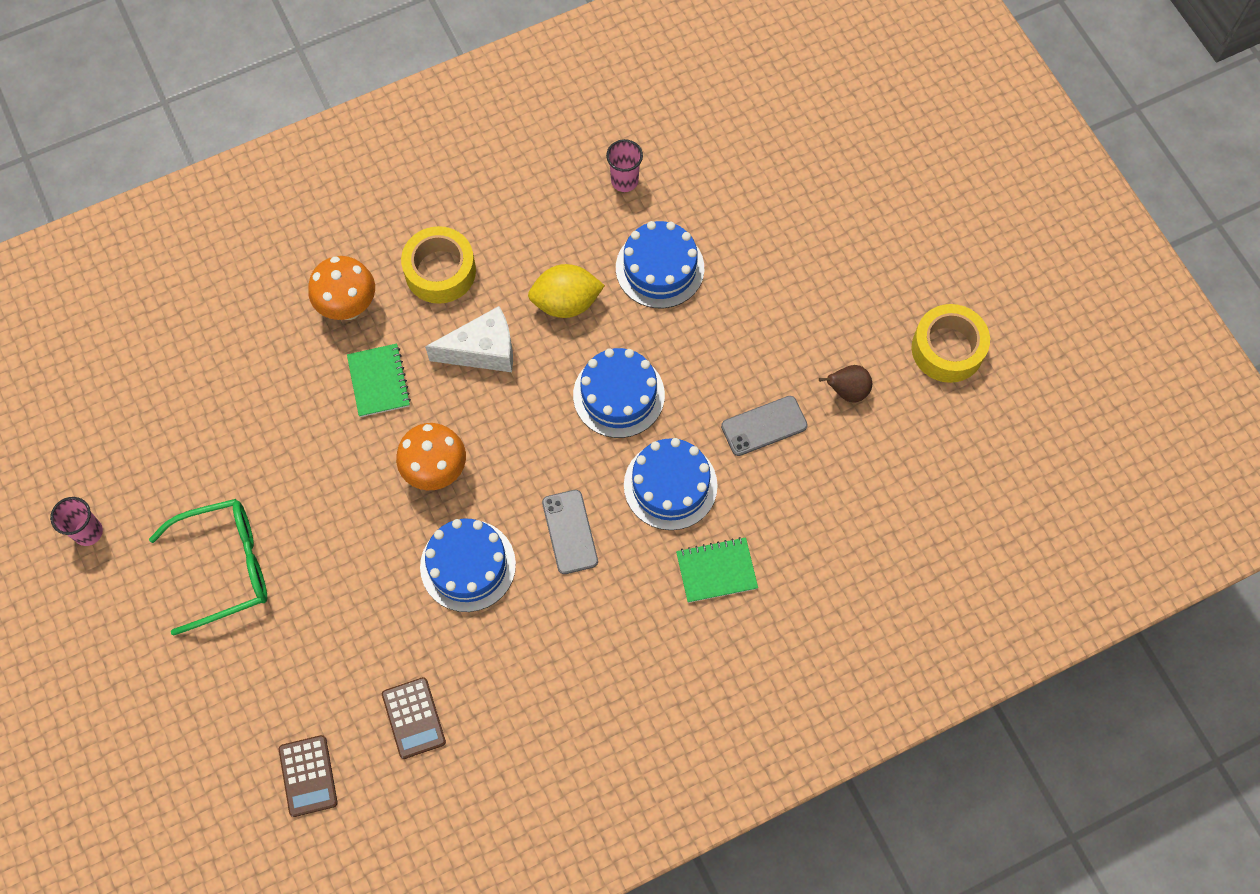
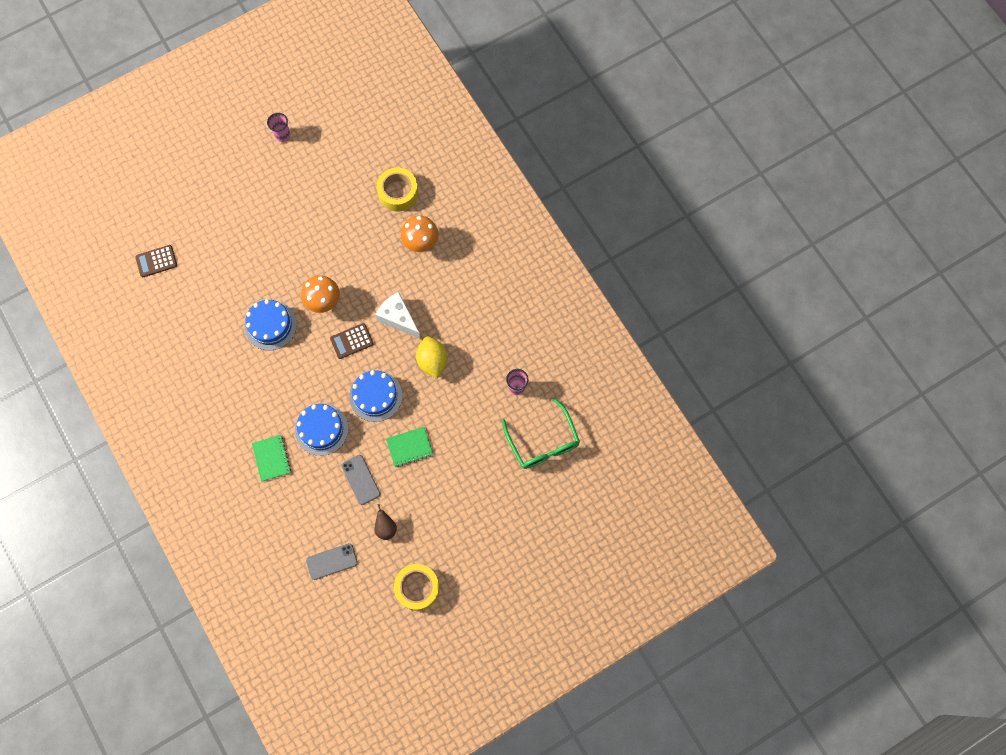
camera: 85 degrees right, 5 degrees up
green glasses [149,499,267,636] -> green glasses moved to [502,398,580,469]
green notebook [347,344,411,417] -> green notebook moved to [386,427,433,467]
brown calculator [382,677,446,759] -> brown calculator moved to [330,323,374,359]
yellow tape [401,226,476,304] -> yellow tape moved to [377,167,418,211]
white cheese [425,306,513,372] -> white cheese turned 150 degrees clockwise [375,292,421,339]
grey phone [542,490,598,574] -> grey phone moved to [306,543,358,580]
blue cake [616,221,704,308] -> none

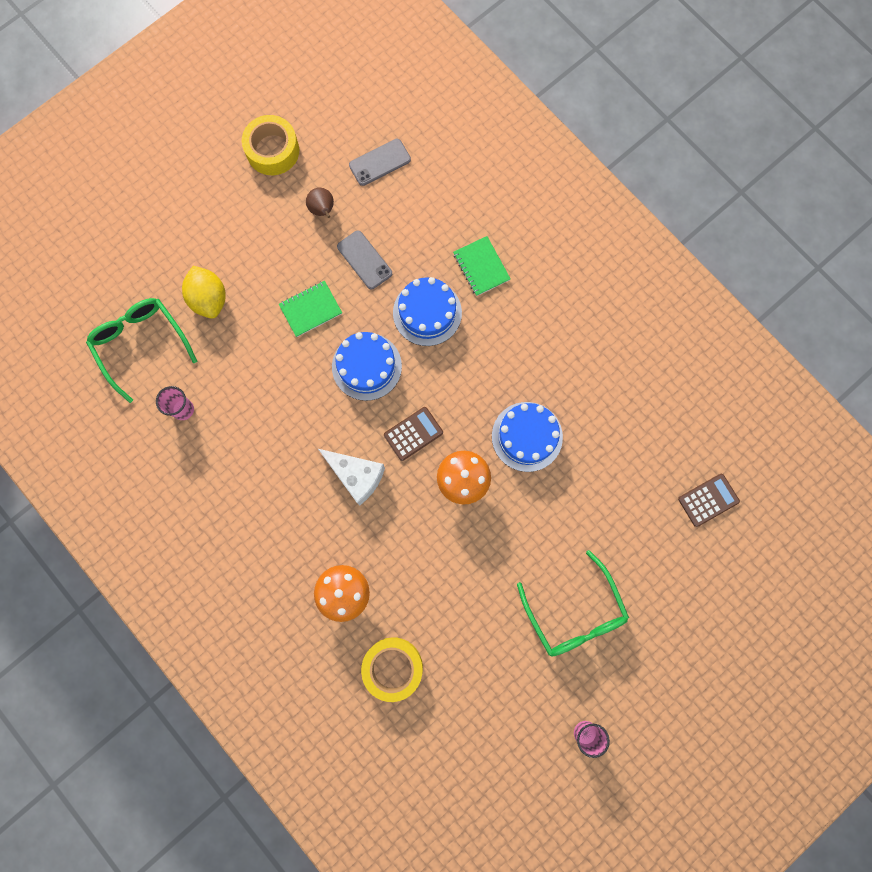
camera: 170 degrees right, 5 degrees up
yellow lemon [416,336,447,379] -> yellow lemon moved to [182,266,226,319]
none -> green glasses [517,550,629,656]

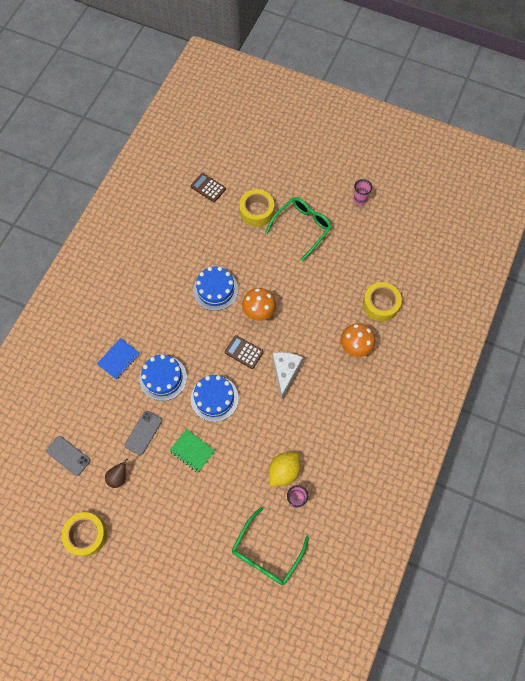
camera: 115 degrees left, 10 degrees down
yellow lemon [182,266,226,319] -> yellow lemon moved to [269,452,301,486]
green notebook [453,236,511,296] -> blue notebook [97,338,140,380]
none -> yellow tape [239,189,274,227]

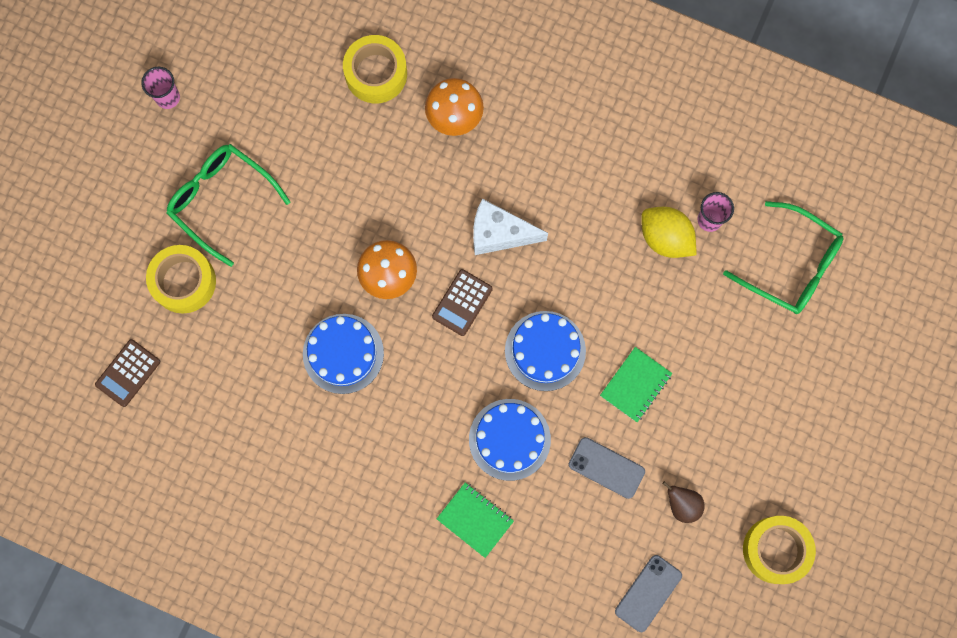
camera: 90 degrees left, 10 degrees up
blue notebook [97,338,140,380] -> green notebook [437,482,514,558]

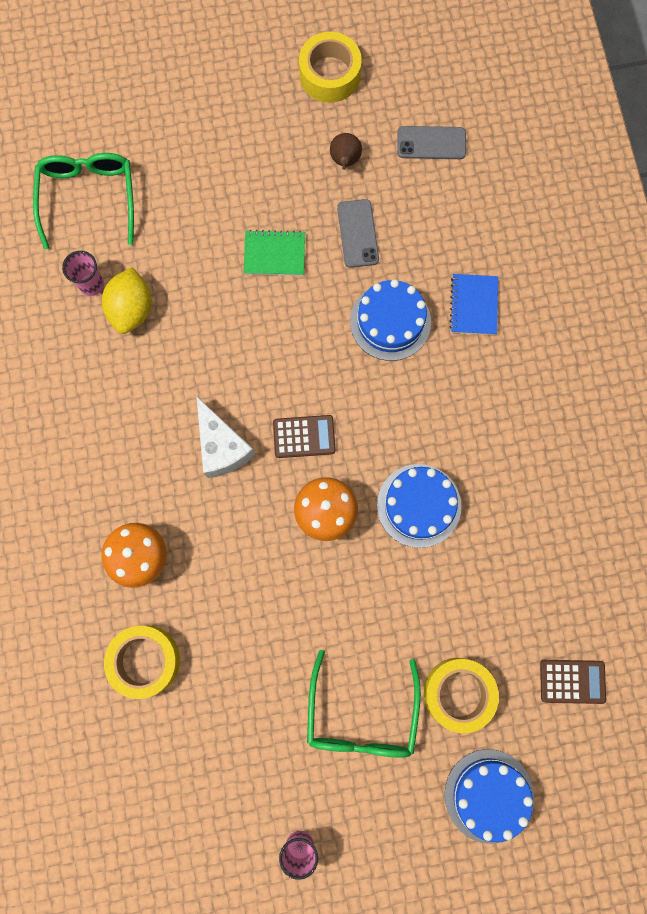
camera: 125 degrees left, 0 degrees up
green notebook [437,482,514,558] -> blue notebook [450,274,498,335]
blue cake [505,311,586,391] -> blue cake moved to [445,749,534,844]

